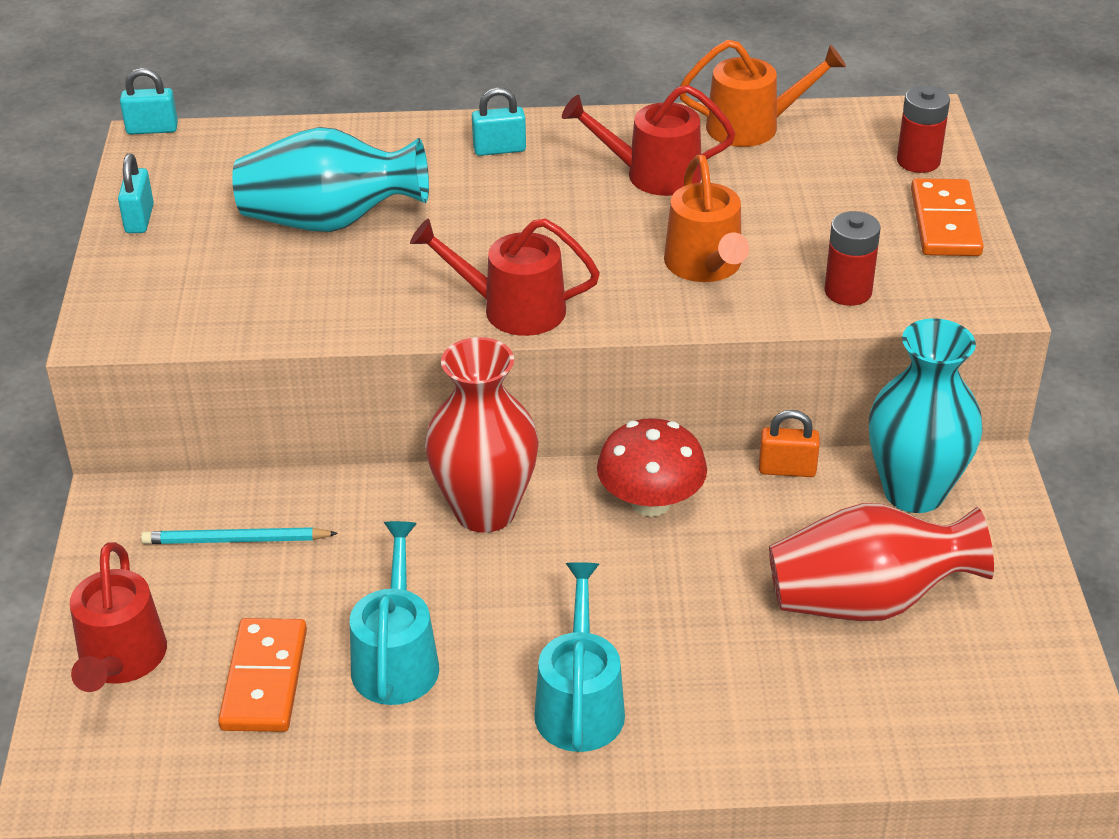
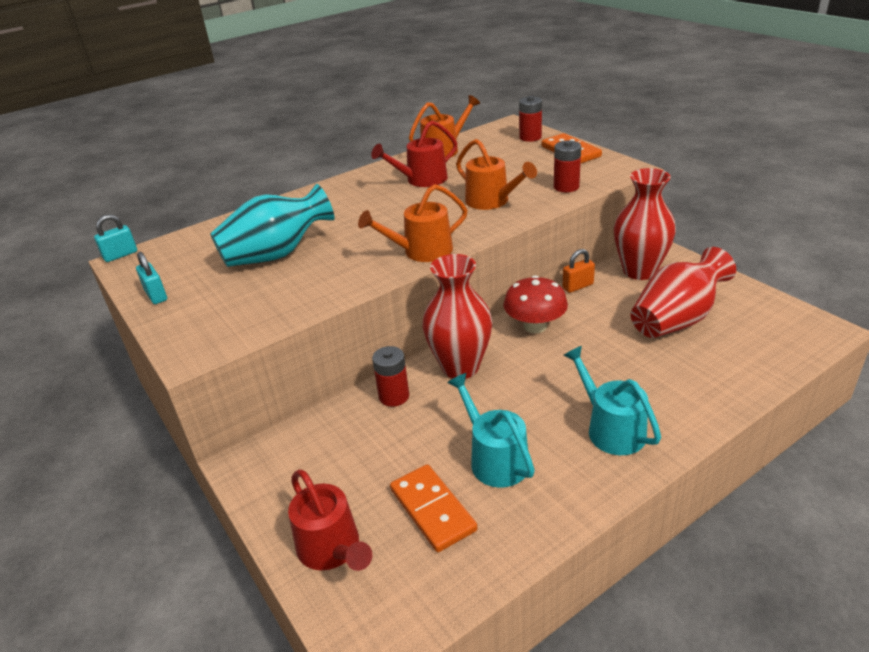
camera: 30 degrees left, 5 degrees down
turquoise pencil [141,527,338,544] -> none
red watering can [410,218,600,336] -> orange watering can [358,184,467,262]
turquoise padlock [472,87,526,156] -> none
turquoise vase [868,318,983,513] -> red vase [614,168,676,280]
none -> red battery [372,346,409,407]

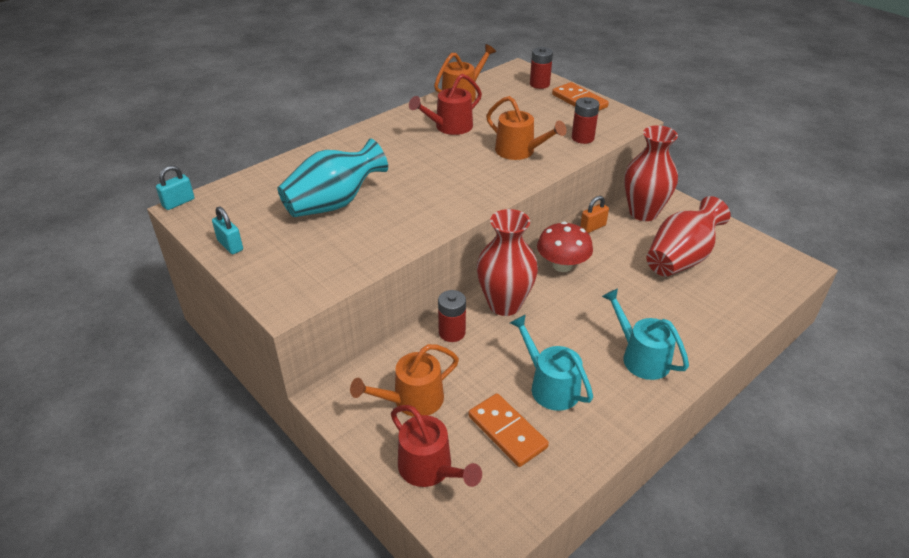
camera: 10 degrees left, 5 degrees up
orange watering can [358,184,467,262] -> orange watering can moved to [350,344,459,417]

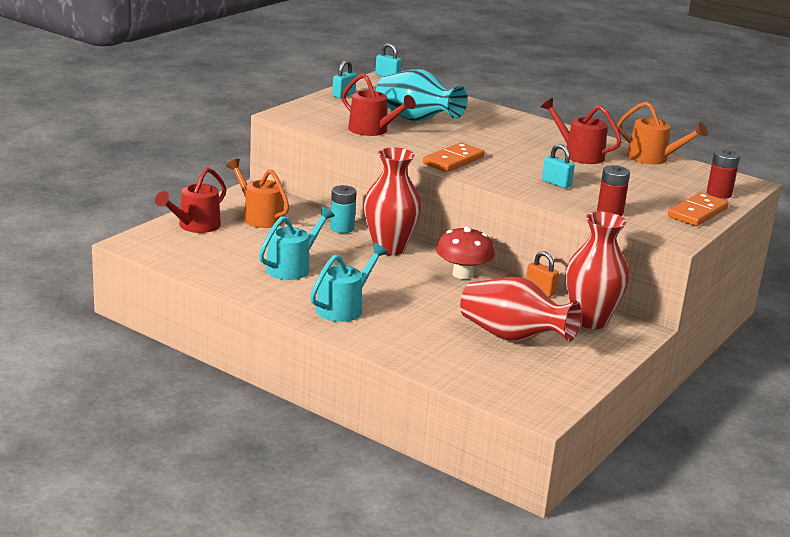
camera: 75 degrees right, 15 degrees down
red battery [438,290,466,342] -> turquoise battery [330,185,357,233]
orange domino [468,393,549,467] -> orange domino moved to [423,142,485,172]
orange watering can [486,96,567,160] -> turquoise padlock [542,144,575,189]
none -> red watering can [342,73,416,136]

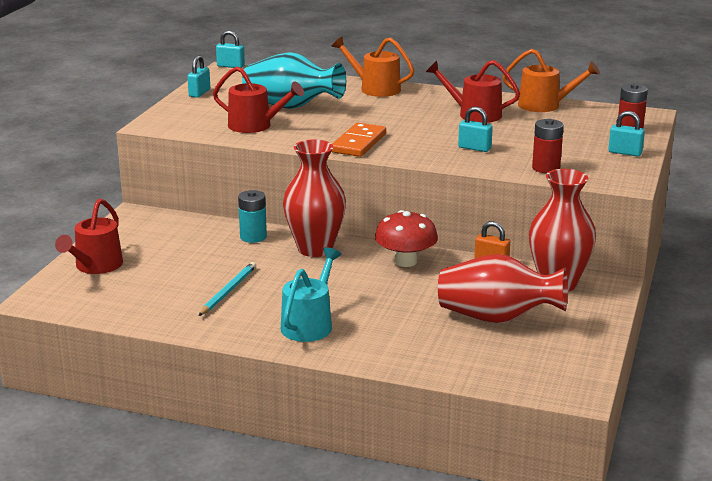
camera: 15 degrees left, 0 degrees up
orange watering can [226,159,289,228] -> orange watering can moved to [331,36,414,97]
turquoise watering can [259,207,335,280] -> turquoise pencil [199,262,256,316]
orange domino [668,192,729,226] -> turquoise padlock [609,111,645,156]

